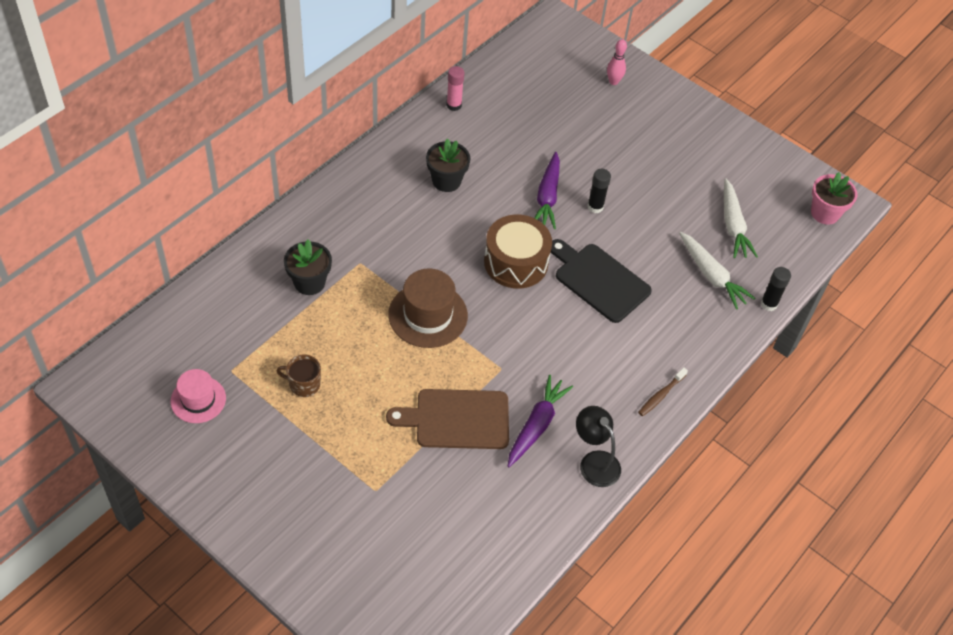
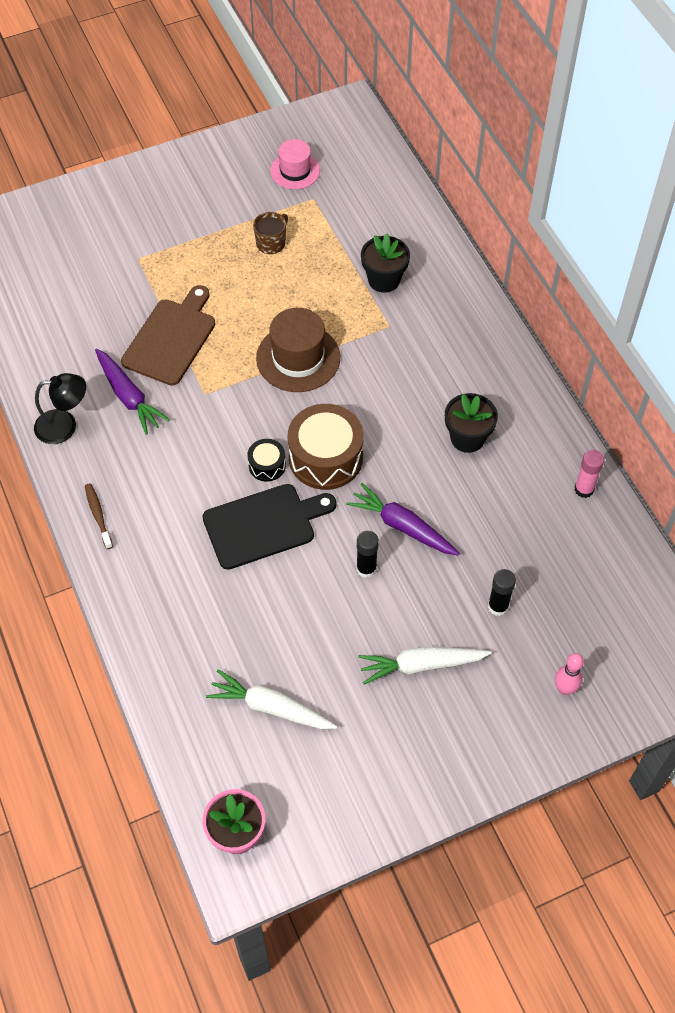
camera: 120 degrees right, 5 degrees up
white carrot [679,232,755,310] -> white carrot moved to [358,647,492,684]
black glue stick [761,267,791,311] -> black glue stick moved to [488,569,516,616]
none -> black drum [247,439,286,481]

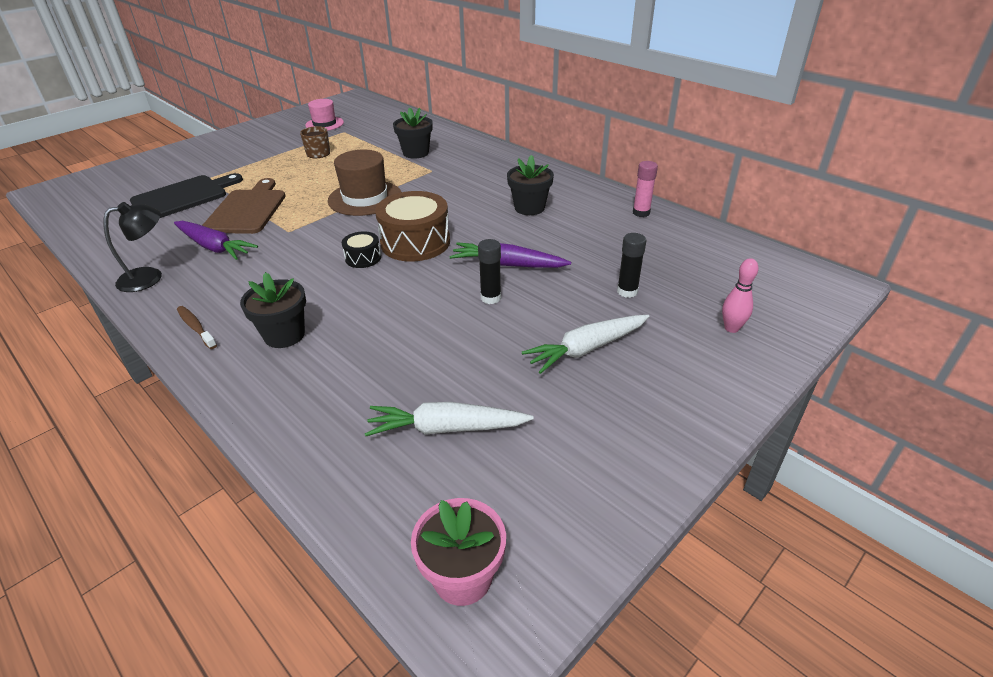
camera: 20 degrees left, 20 degrees down
black cutting board [202,484,337,569] -> black cutting board moved to [130,173,243,218]
none -> black flower pot [240,272,306,348]

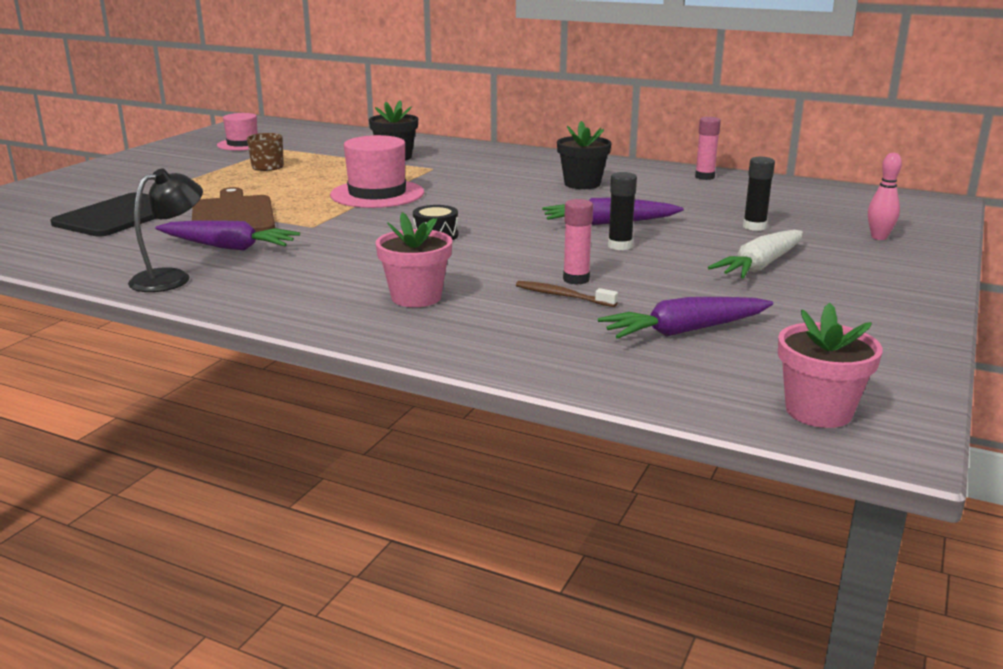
camera: 20 degrees left, 15 degrees down
brown toothbrush [177,306,217,349] -> brown toothbrush moved to [516,281,618,307]
black flower pot [240,272,306,348] -> pink flower pot [375,212,452,307]
brown hat [328,150,401,216] -> pink hat [330,135,424,208]
white carrot [365,402,534,436] -> purple carrot [598,297,773,339]
brown drum [375,191,450,261] -> none
none -> pink glue stick [563,199,593,285]

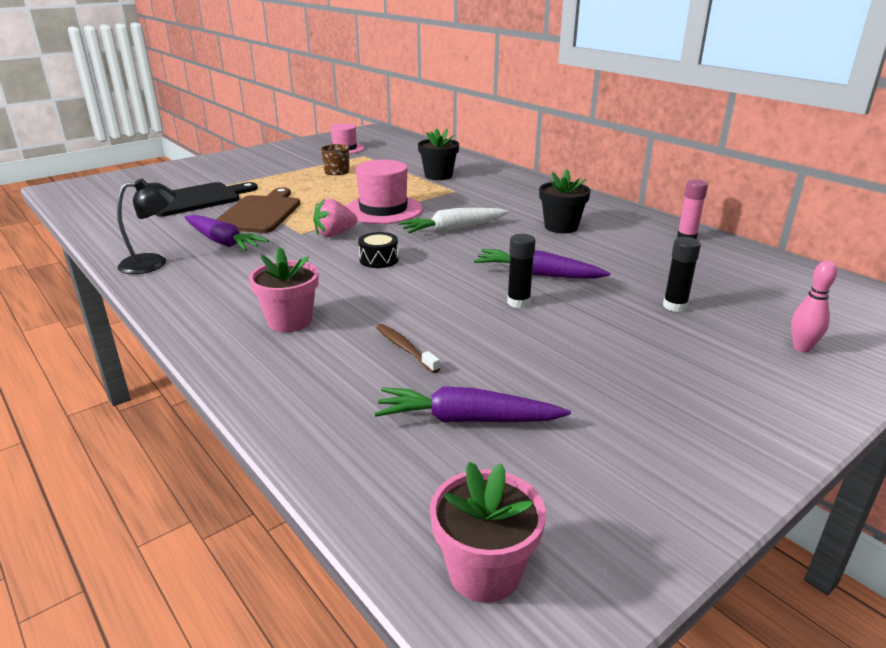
camera: 25 degrees right, 5 degrees up
pink glue stick [563,199,593,285] -> none
white carrot [708,230,803,278] -> white carrot moved to [399,208,509,234]
none -> pink strawberry [313,198,357,237]

